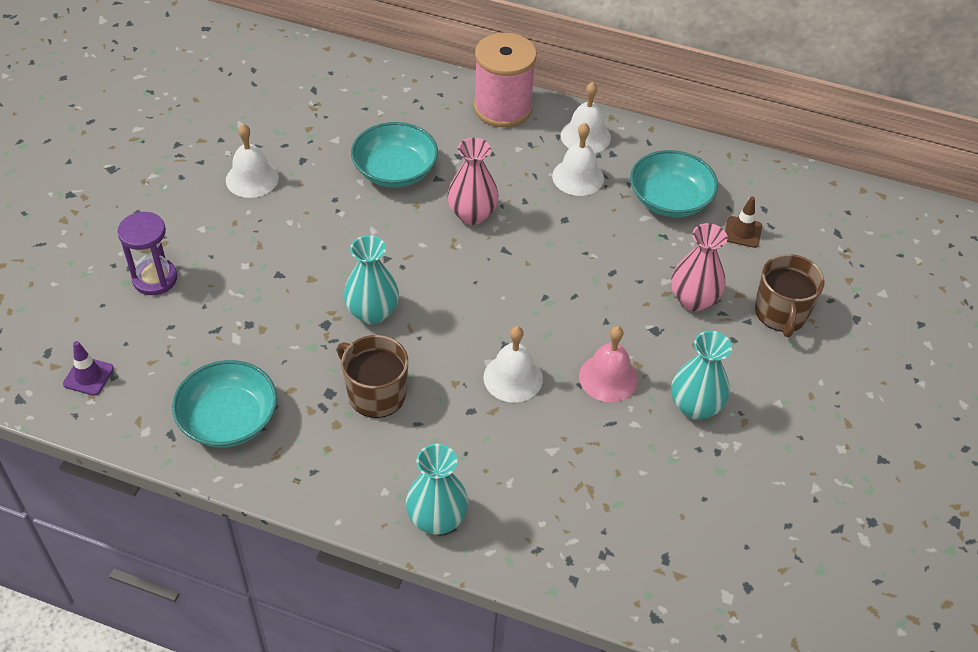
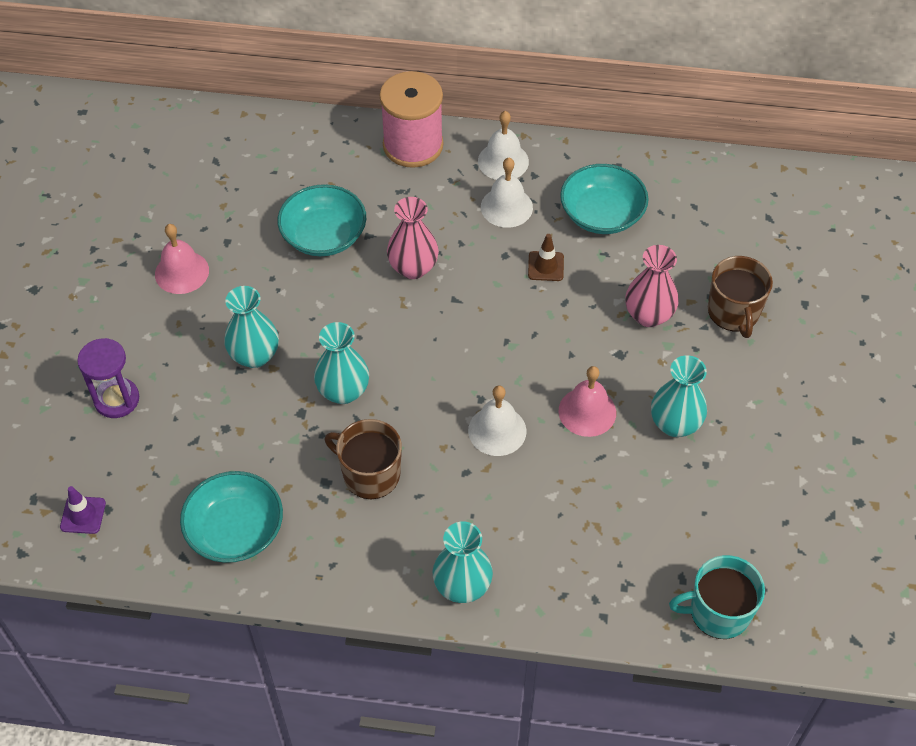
camera: 10 degrees left, 5 degrees up
white bell [226,124,279,198] -> pink bell [155,224,209,294]
brown traffic cone [725,196,762,248] -> brown traffic cone moved to [528,234,564,281]
none -> turquoise vase [224,286,279,368]
none -> turquoise mug [669,555,765,639]

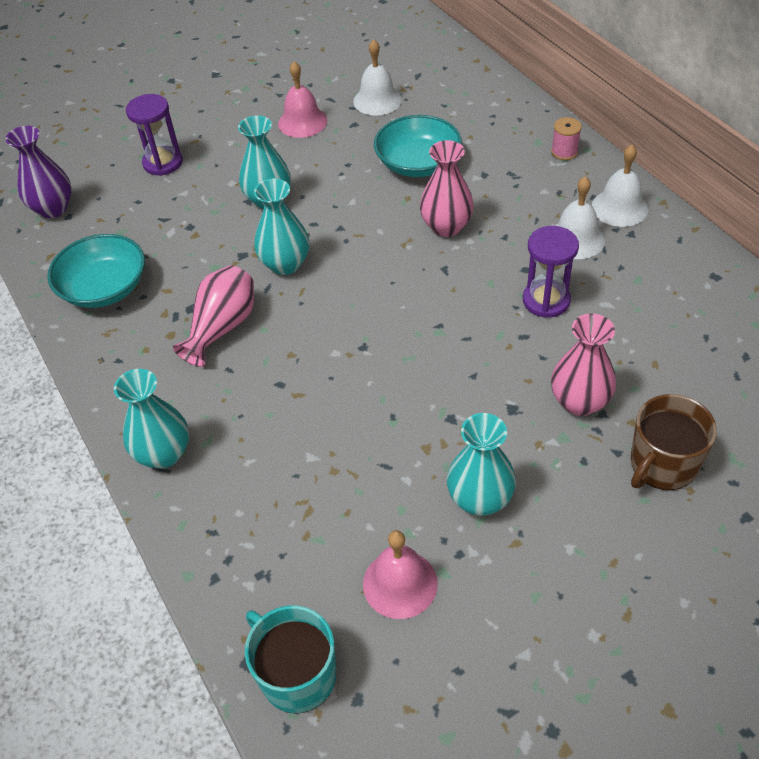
camera: 55 degrees right, 5 degrees down
purple traffic cone [60,486,106,534] -> purple vase [5,126,72,218]
brown mug [325,419,402,499] -> pink vase [173,265,254,367]
pink spool [380,71,444,168] -> pink spool [551,117,582,160], size x0.43
white bell [468,385,526,456] -> white bell moved to [353,39,402,115]
brown traffic cone [528,234,564,281] -> purple hourglass [523,226,579,318]
pink bell [558,366,616,437] -> pink bell moved to [363,530,438,619]
turquoise bowl [560,164,649,234] -> none

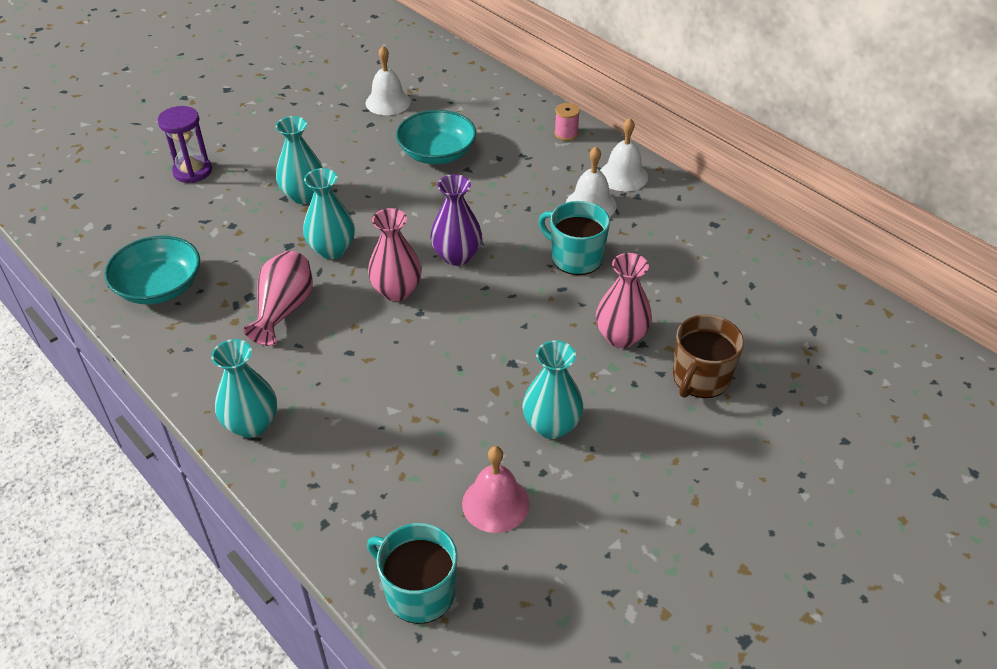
camera: 15 degrees left, 5 degrees down
purple vase [5,126,72,218] -> purple vase moved to [430,174,482,266]
pink bell [278,61,327,138] -> none
pink vase [420,140,474,237] -> pink vase moved to [368,208,422,301]
purple hourglass [523,226,579,318] -> turquoise mug [538,201,610,275]

